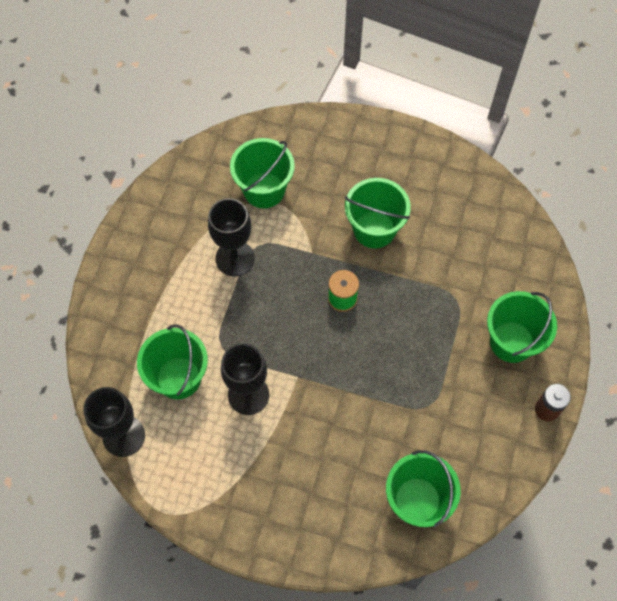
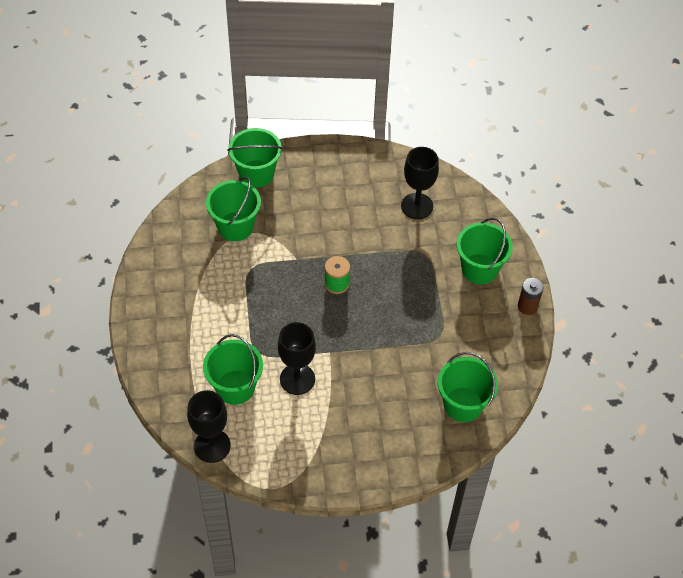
camera: 25 degrees left, 10 degrees down
black goblet [208,198,255,276] -> black goblet moved to [401,147,439,219]
green bucket [345,178,411,248] -> green bucket moved to [227,128,283,188]

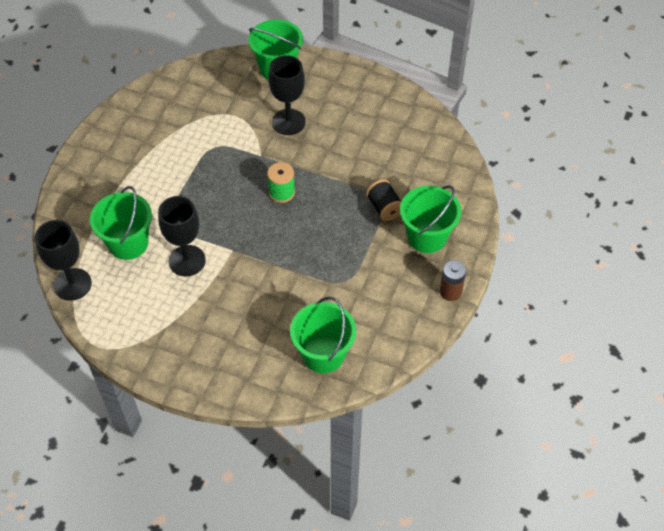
camera: 30 degrees right, 0 degrees up
green bucket [206,177,261,241] -> none
black goblet [401,147,439,219] -> black goblet moved to [268,55,306,135]
none -> black spool [366,179,401,221]

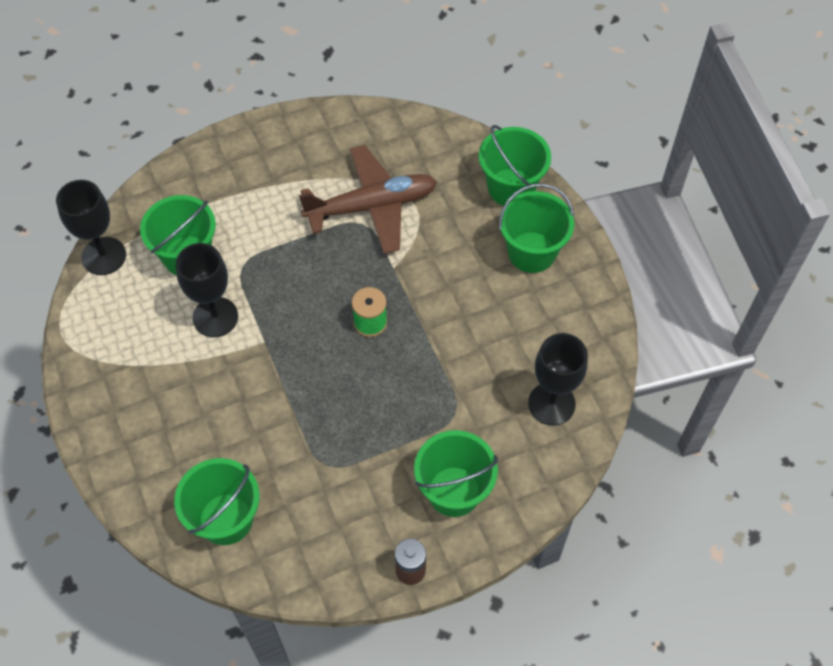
camera: 45 degrees right, 5 degrees up
black goblet [268,55,306,135] -> black goblet moved to [528,333,588,426]
black spool [366,179,401,221] -> none
none -> brown plane [299,145,437,254]
none -> green bucket [499,183,574,273]

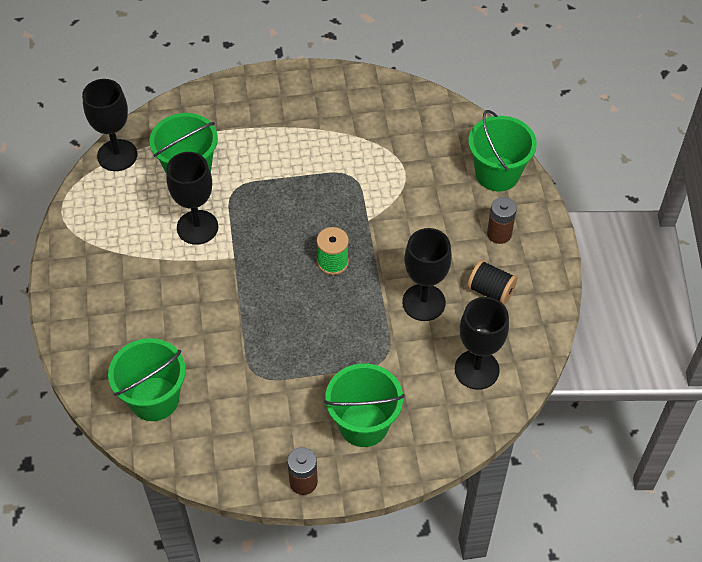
camera: 15 degrees right, 5 degrees down
brown plane [299,145,437,254] -> none
green bucket [499,183,574,273] -> brown battery [487,197,517,244]
none -> black goblet [402,228,452,321]
none -> black spool [467,260,517,305]

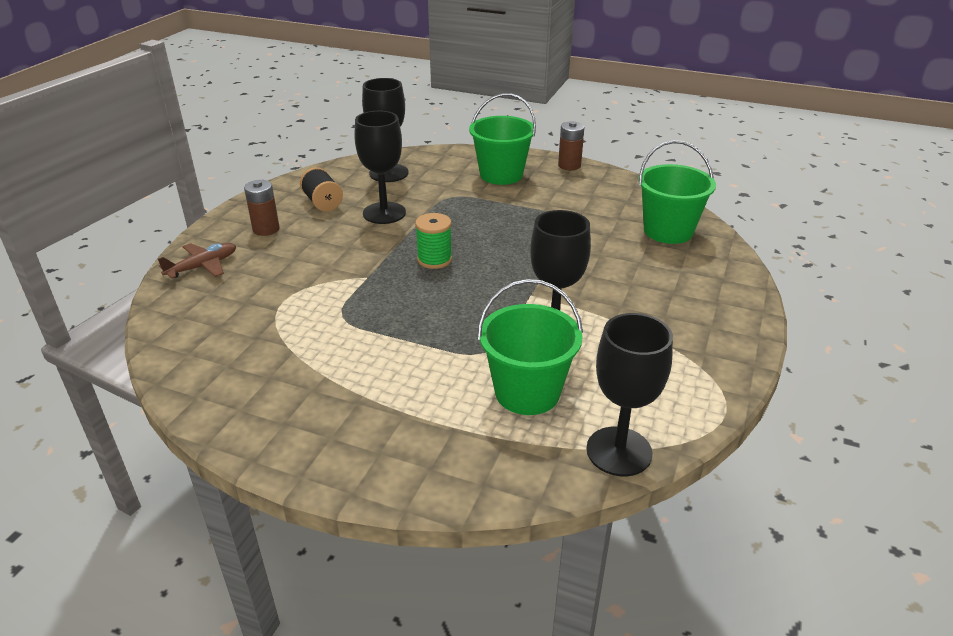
camera: 150 degrees left, 20 degrees down
green bucket [468,110,537,191] -> brown plane [158,243,236,279]

